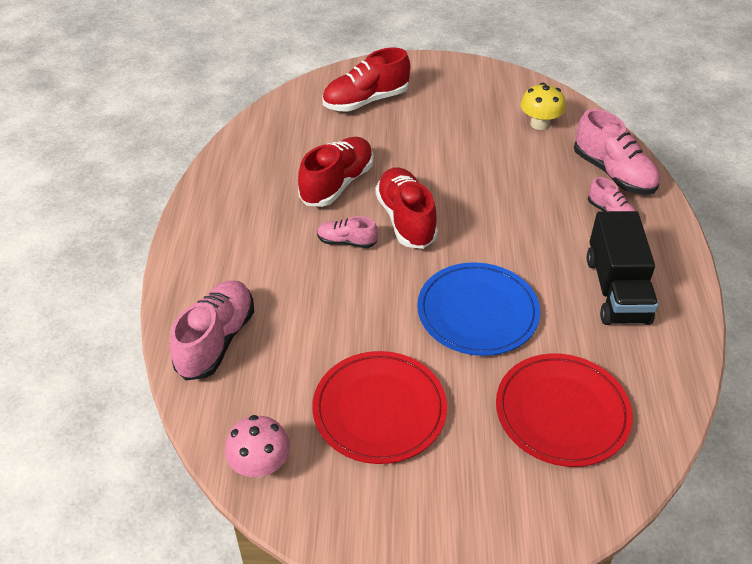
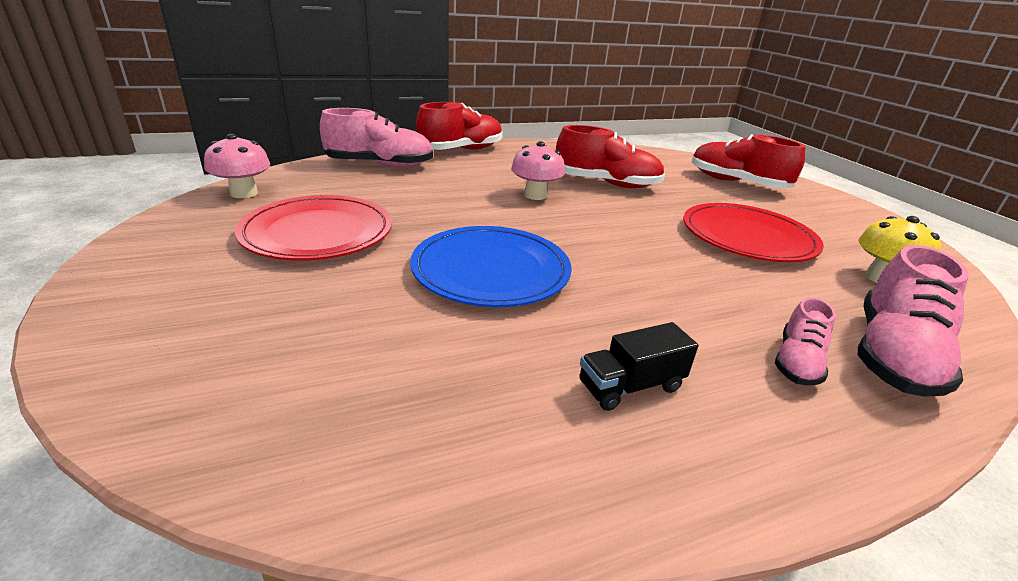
camera: 65 degrees right, 15 degrees down
pink shoe [317,216,378,248] -> pink mushroom [511,141,565,200]
red shoe [375,167,438,249] -> red shoe moved to [416,102,503,150]
red plate [496,353,633,467] -> red plate moved to [683,203,824,262]
black truck [587,211,658,325] -> black truck [579,322,699,411], size x0.53

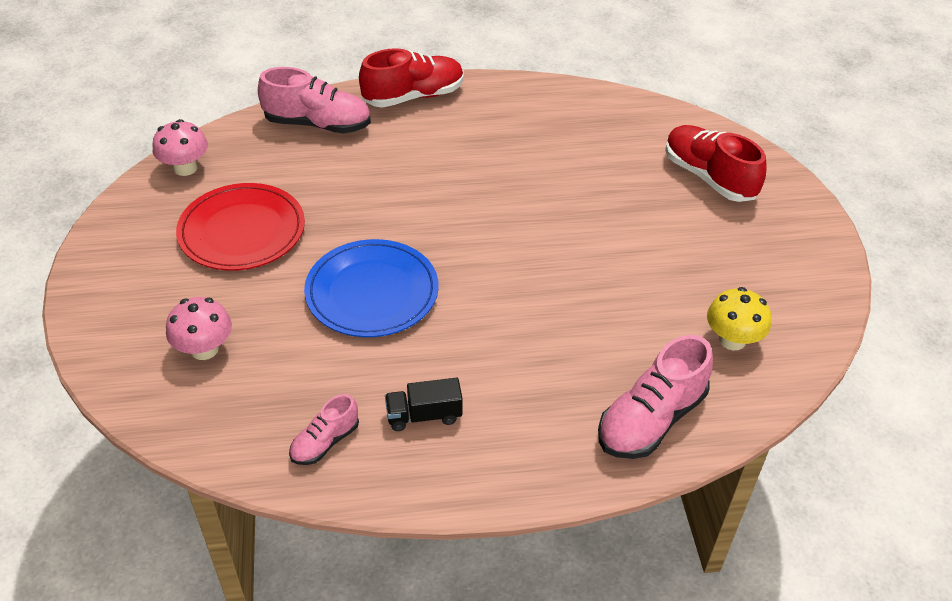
camera: 15 degrees right, 15 degrees up
pink mushroom [511,141,565,200] -> pink mushroom moved to [166,297,232,360]
red shoe [556,125,665,188] -> none
red plate [683,203,824,262] -> none
pink shoe [775,297,836,386] -> pink shoe moved to [289,394,359,465]

